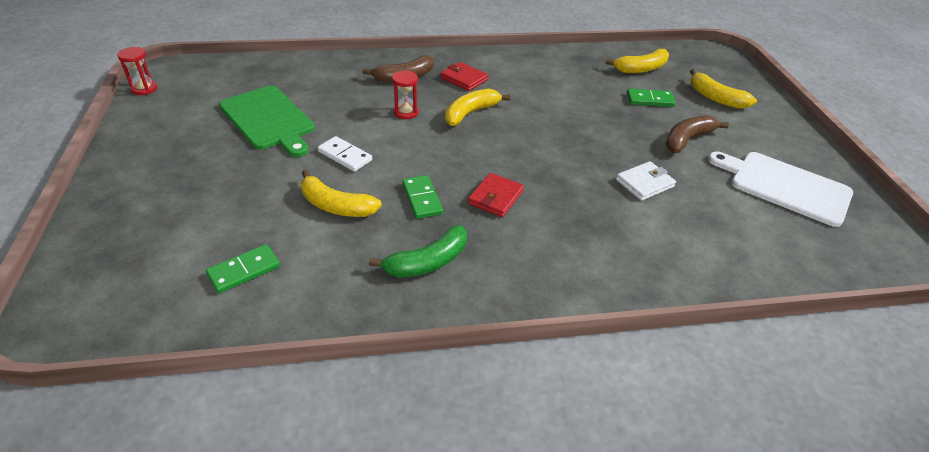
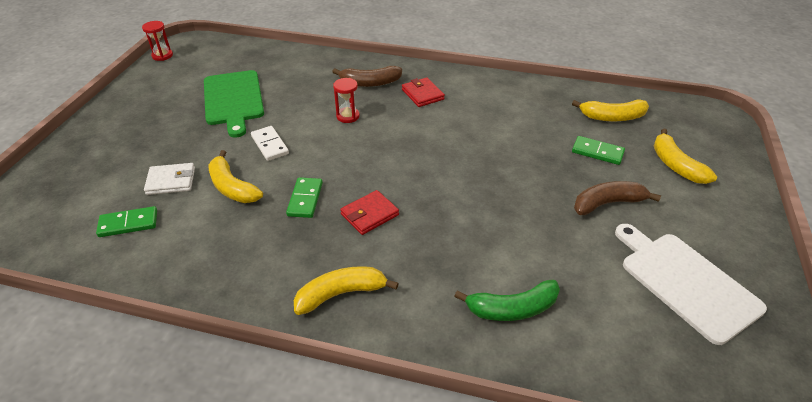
camera: 25 degrees right, 0 degrees up
green banana [369,225,467,278] -> green banana moved to [454,280,560,321]
yellow banana [445,88,510,126] -> yellow banana moved to [294,266,399,315]
white wallet [616,161,676,201] -> white wallet moved to [144,163,195,195]

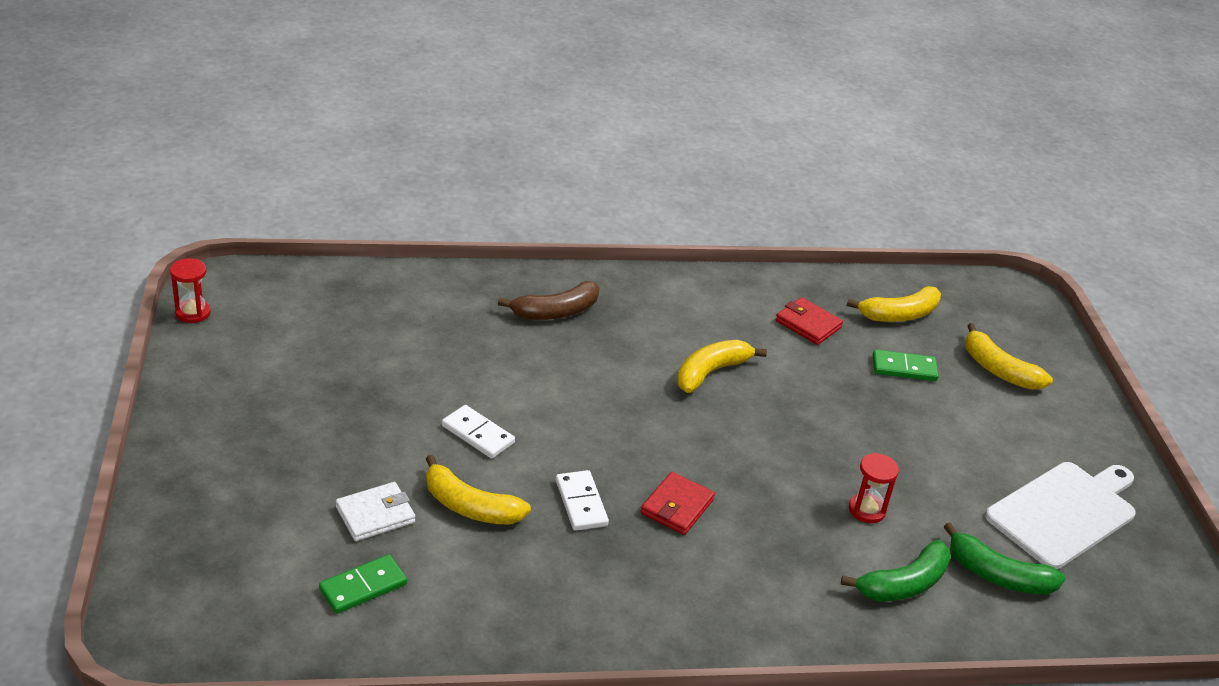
camera: 25 degrees left, 5 degrees down
green cutting board [204,70,264,138] -> none
green domino [286,177,323,218] -> white domino [556,470,609,531]
yellow banana [294,266,399,315] -> yellow banana moved to [677,340,767,393]
red hourglass [333,78,360,123] -> red hourglass moved to [849,453,899,523]
red wallet [402,78,445,107] -> red wallet moved to [776,297,843,345]
brown banana [574,181,661,215] -> none
white cutting board [615,224,767,345] -> white cutting board turned 105 degrees clockwise [985,462,1136,569]
none -> green banana [944,522,1066,595]

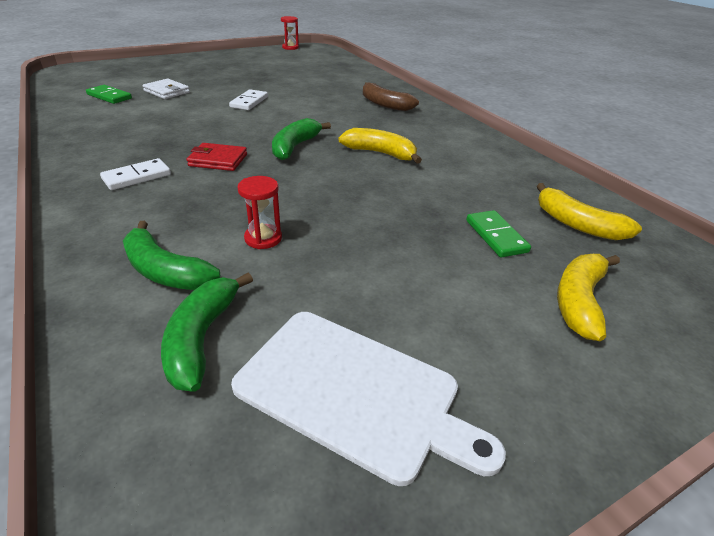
camera: 70 degrees right, 0 degrees up
yellow banana [426,455,531,525] -> none
white domino [556,470,609,531] -> white domino moved to [100,158,171,190]
red wallet [776,297,843,345] -> none
none -> green banana [272,118,331,160]

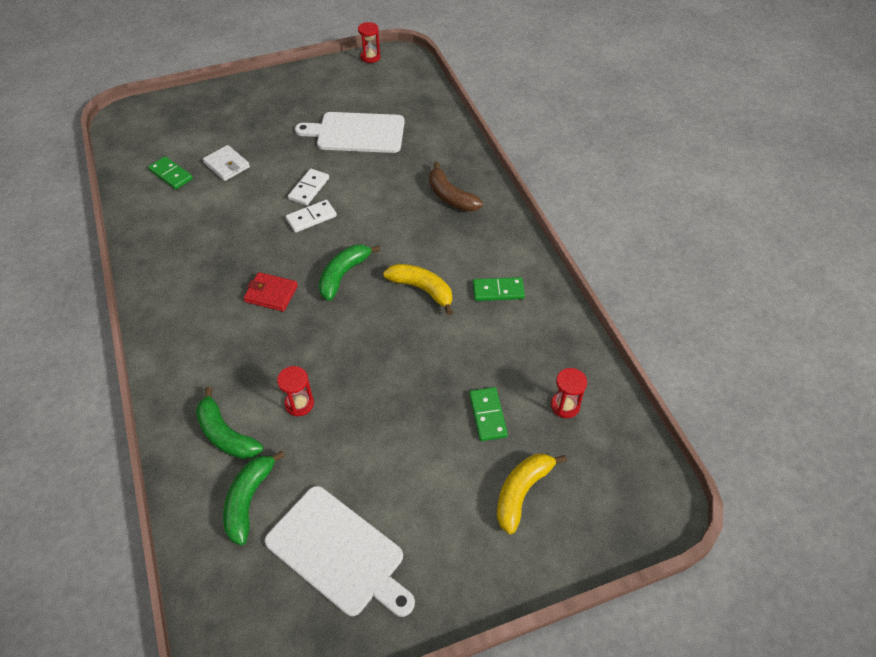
camera: 10 degrees right, 15 degrees up
white domino [100,158,171,190] -> white domino moved to [285,200,337,233]
yellow banana [537,183,642,240] -> red hourglass [551,368,587,418]
none -> white cutting board [295,112,405,153]
none -> green domino [473,277,525,301]

